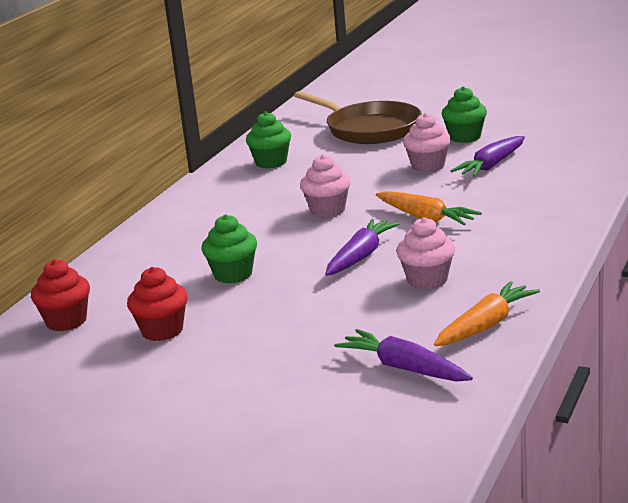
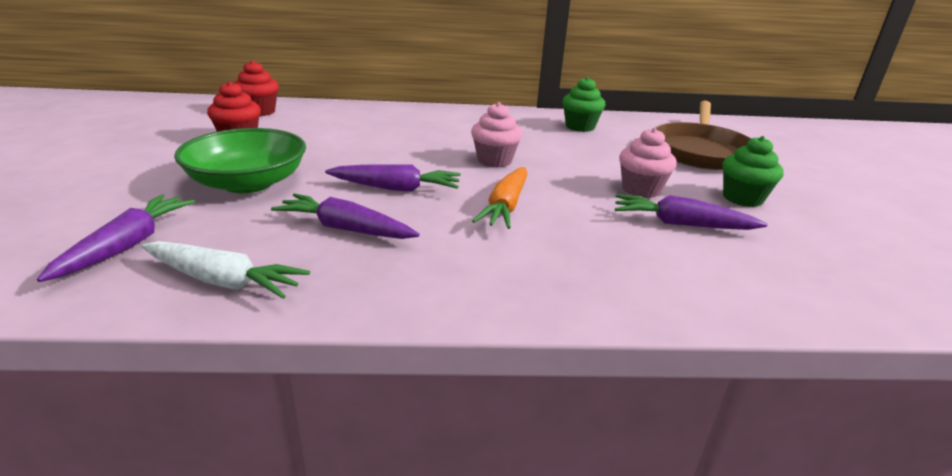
camera: 60 degrees right, 5 degrees up
green cupcake [201,214,257,284] -> none
pink cupcake [396,217,455,289] -> purple carrot [271,193,420,239]
orange carrot [434,281,540,346] -> white carrot [141,241,310,299]
none -> green bowl [174,128,306,193]

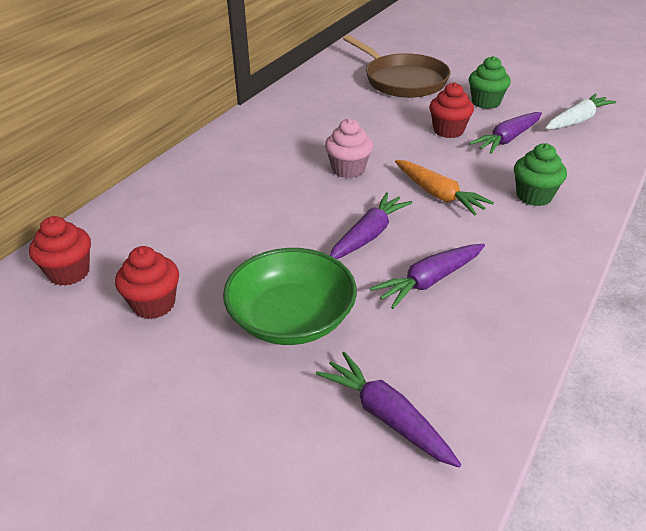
camera: 55 degrees left, 10 degrees up
white carrot [141,241,310,299] -> white carrot moved to [545,94,616,129]
green cupcake [562,77,605,132] -> green cupcake moved to [514,143,567,206]
pink cupcake [619,128,677,198] -> red cupcake [429,82,474,138]

